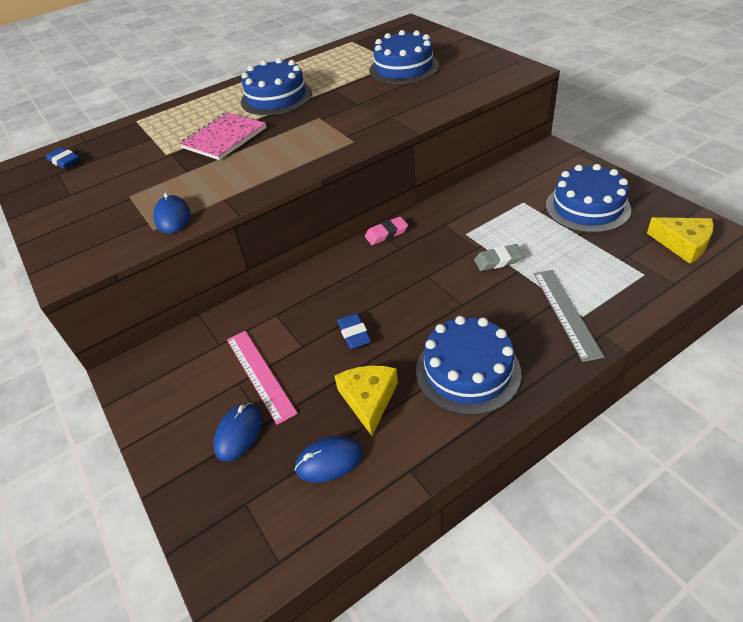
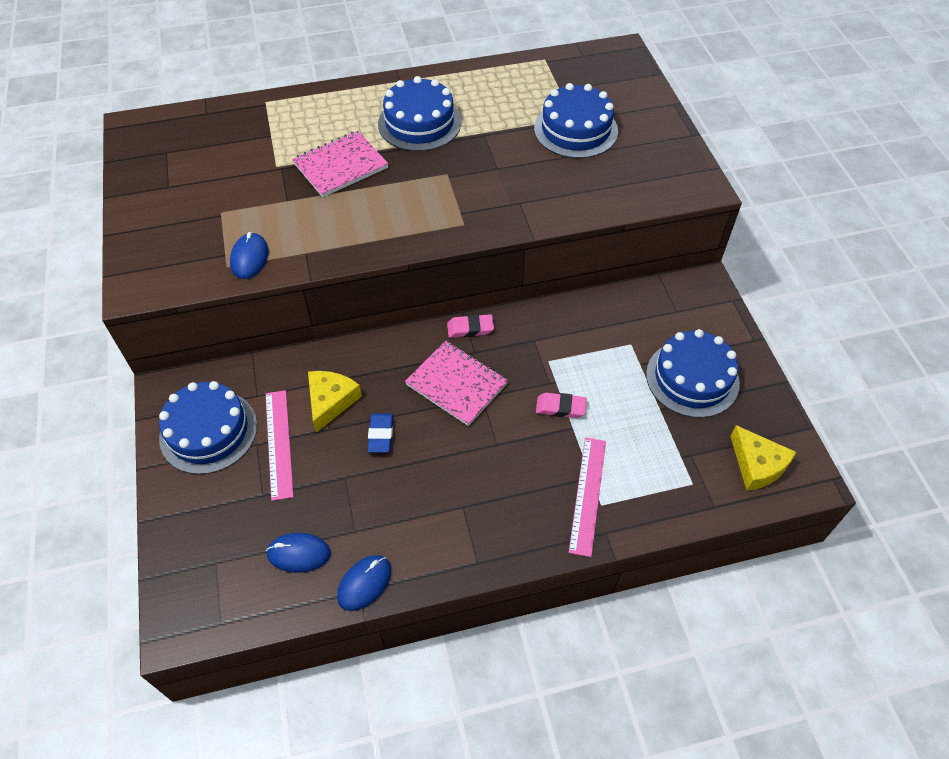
camera: 15 degrees right, 10 degrees up
blue eraser [46,147,80,169] -> none
blue mouse [213,403,262,462] -> blue mouse moved to [337,555,392,611]
yellow cheese [334,365,398,436] -> yellow cheese moved to [308,371,362,433]
blue cake [416,316,521,415] -> blue cake moved to [159,381,257,474]
grey eraser [474,244,524,271] -> pink eraser [536,393,587,418]
grey ruler [534,270,604,362] -> pink ruler [569,438,606,557]
none -> pink notebook [405,341,508,426]

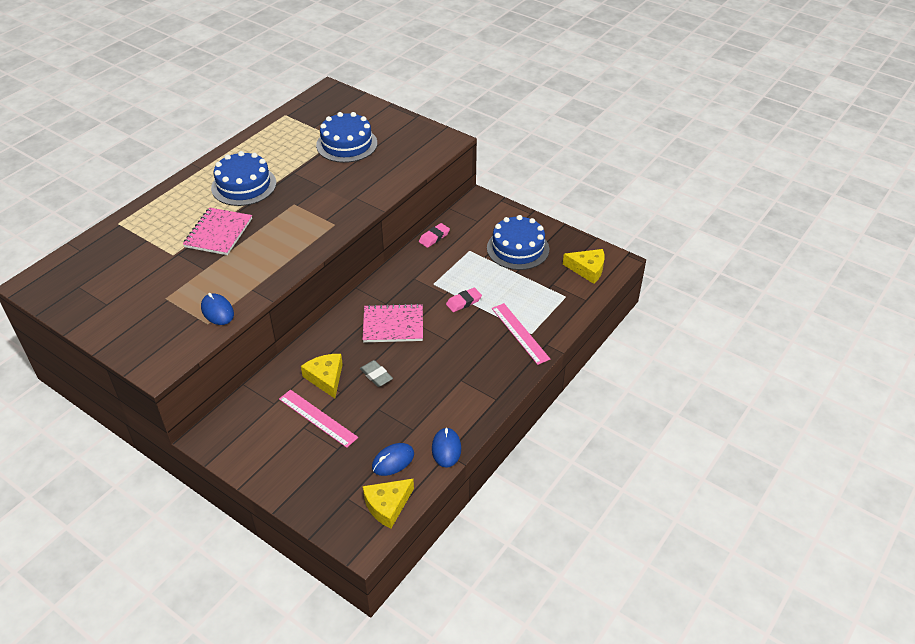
camera: 40 degrees left, 10 degrees down
blue cake [159,381,257,474] -> none
blue eraser [367,413,393,453] -> grey eraser [360,360,393,387]
pink eraser [447,314,494,338] -> pink eraser moved to [419,223,450,248]
none -> yellow cheese [363,479,414,529]

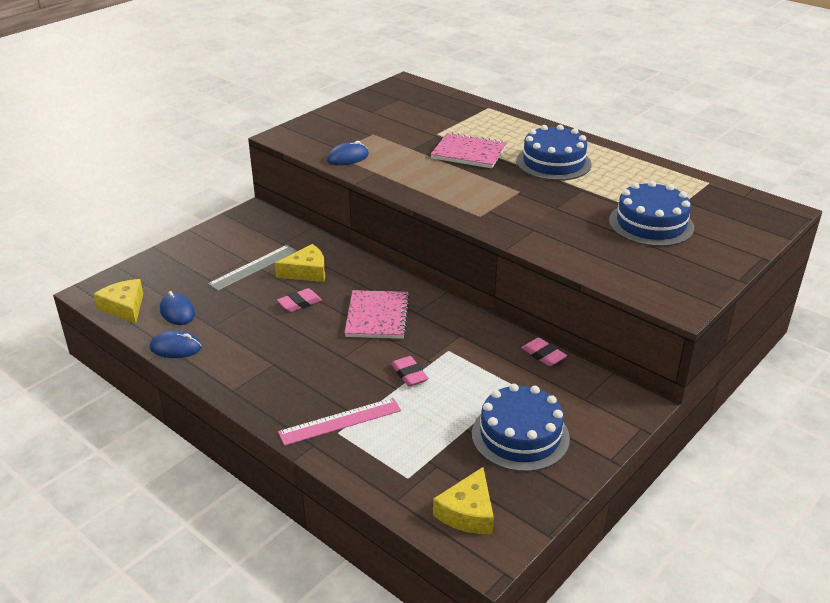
camera: 95 degrees right, 10 degrees down
pink ruler [279,390,358,448] -> grey ruler [208,245,297,291]
grey eraser [360,360,393,387] -> pink eraser [277,288,322,312]

